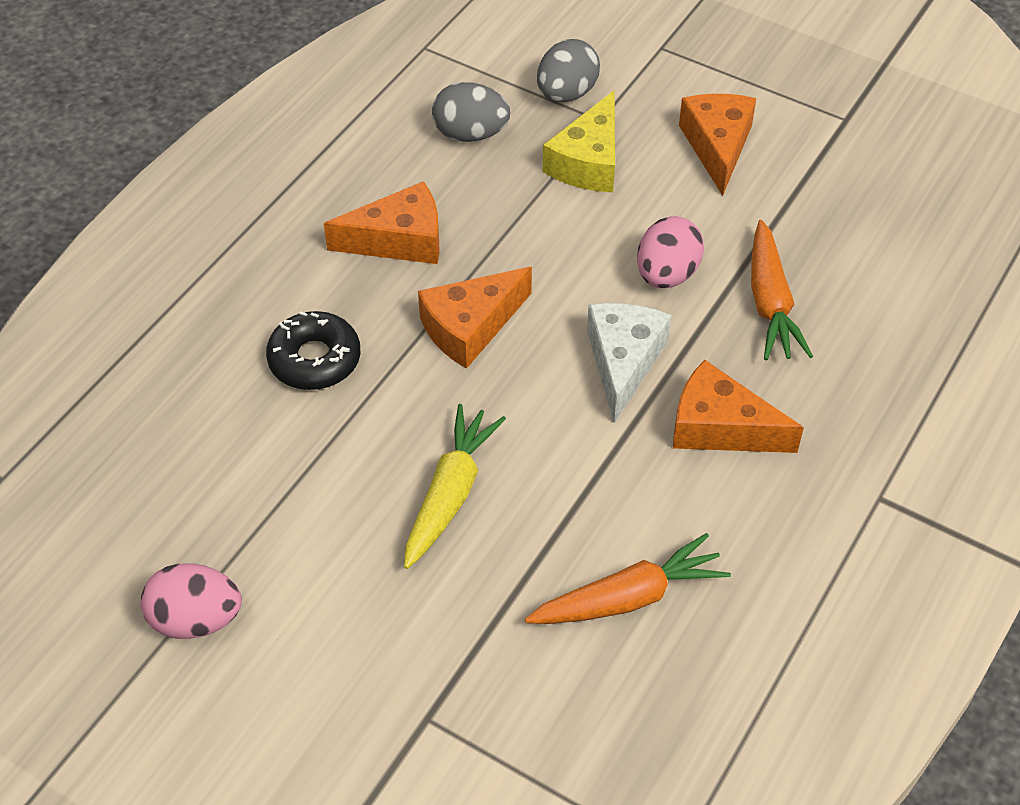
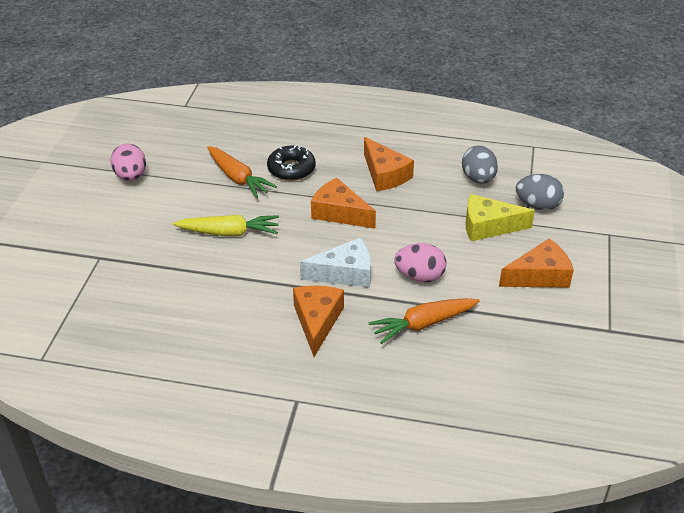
camera: 70 degrees right, 10 degrees down
orange carrot [525,533,731,624] -> orange carrot moved to [207,146,277,198]

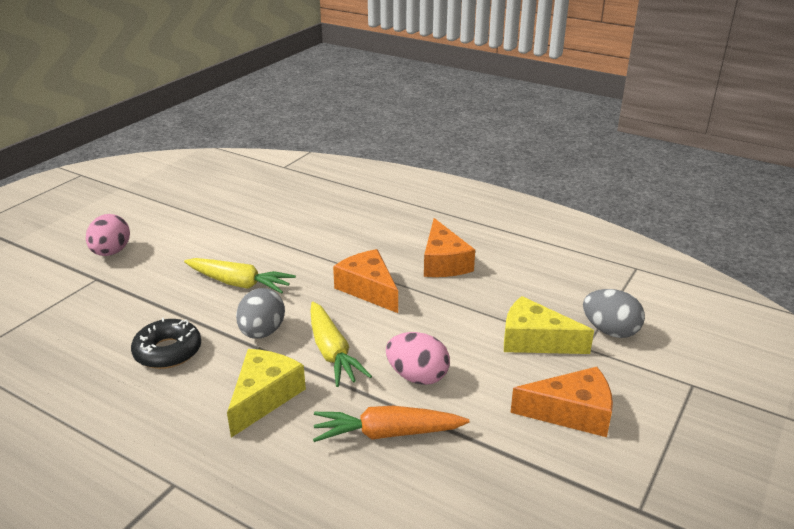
camera: 20 degrees right, 10 degrees down
pink egg [110,143,146,181] -> pink egg moved to [86,214,130,256]
orange carrot [207,146,277,198] -> none
black donut [267,144,316,181] -> black donut moved to [131,318,201,369]
orange cheese [293,286,344,357] -> yellow cheese [227,349,306,438]
white cheese [300,238,371,288] -> yellow carrot [310,302,372,387]
grey egg [462,146,498,184] -> grey egg moved to [236,288,285,339]

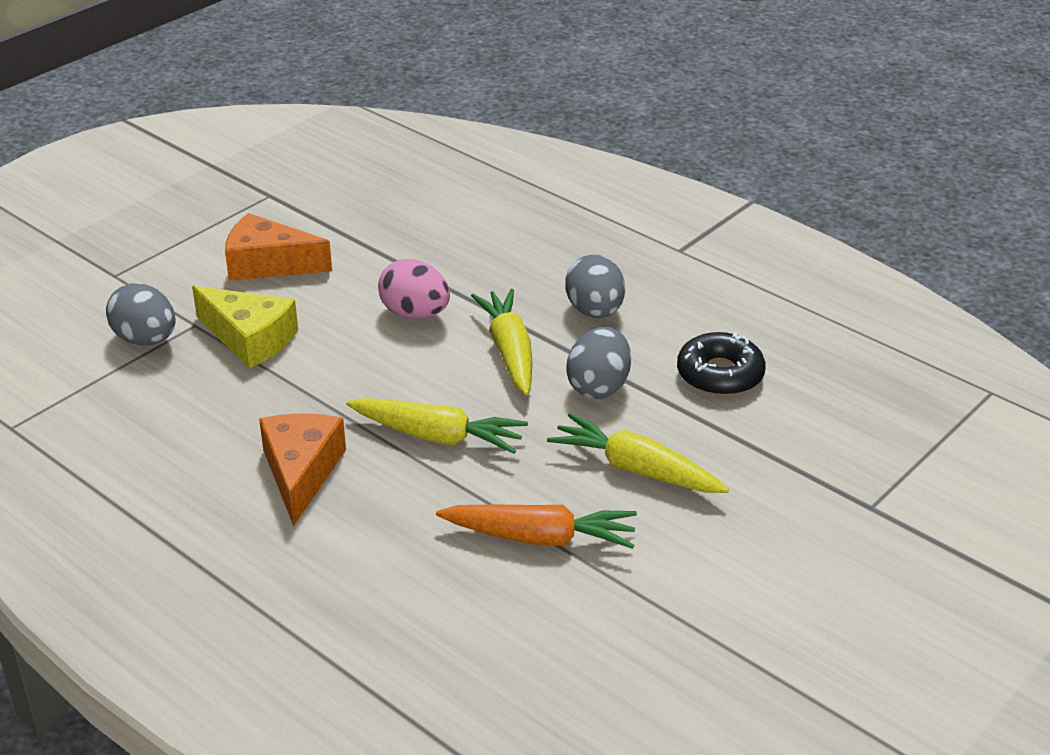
camera: 170 degrees left, 5 degrees up
pink egg [86,214,130,256] -> none
yellow cheese [227,349,306,438] -> grey egg [565,255,625,318]
orange carrot [313,406,470,442] -> orange carrot moved to [436,504,637,549]
orange cheese [333,249,398,313] -> yellow carrot [346,398,528,454]

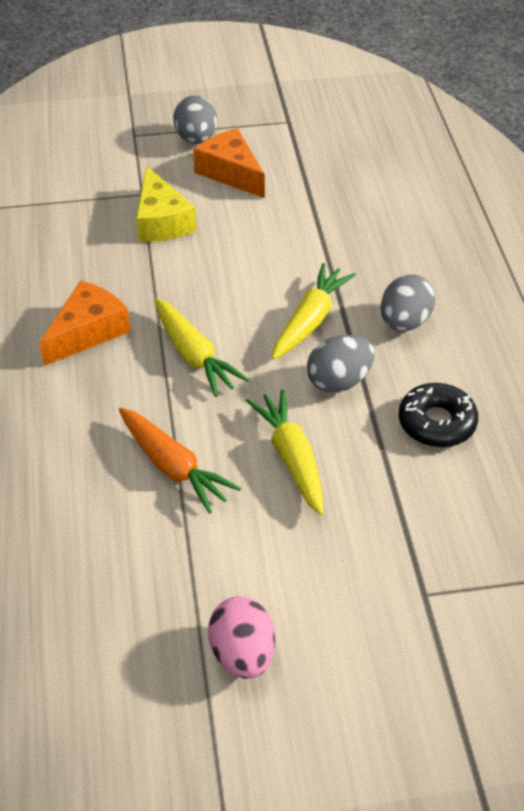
camera: 40 degrees right, 10 degrees up
grey egg [106,283,176,345] -> grey egg moved to [173,96,217,144]
pink egg [378,259,450,319] -> pink egg moved to [208,596,275,679]

